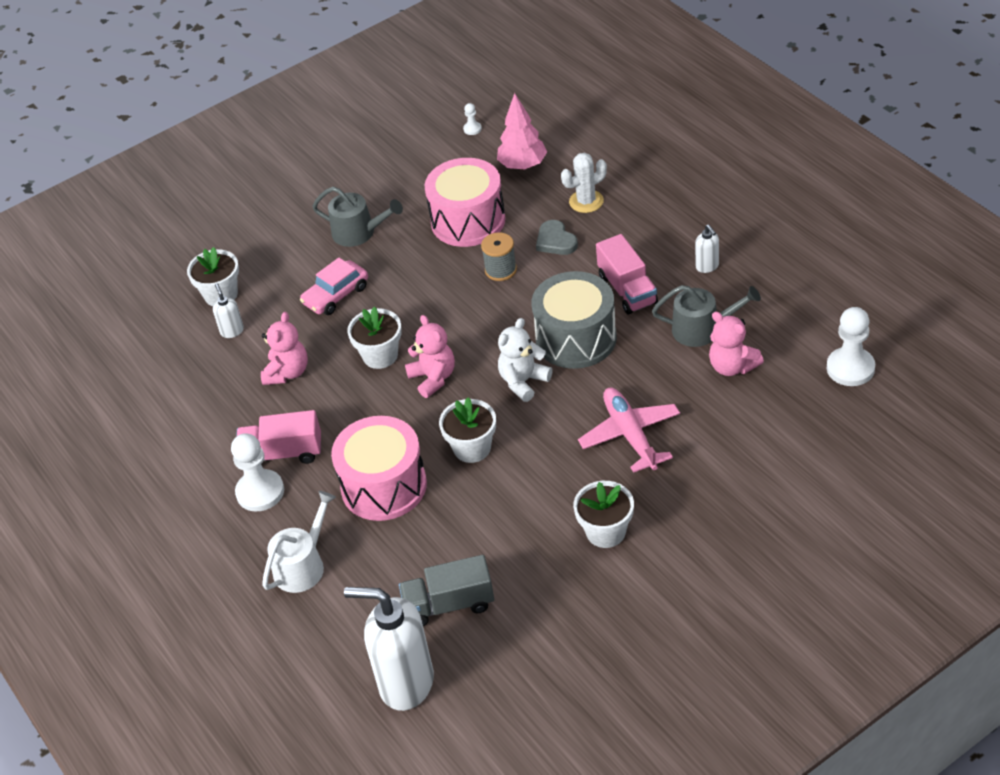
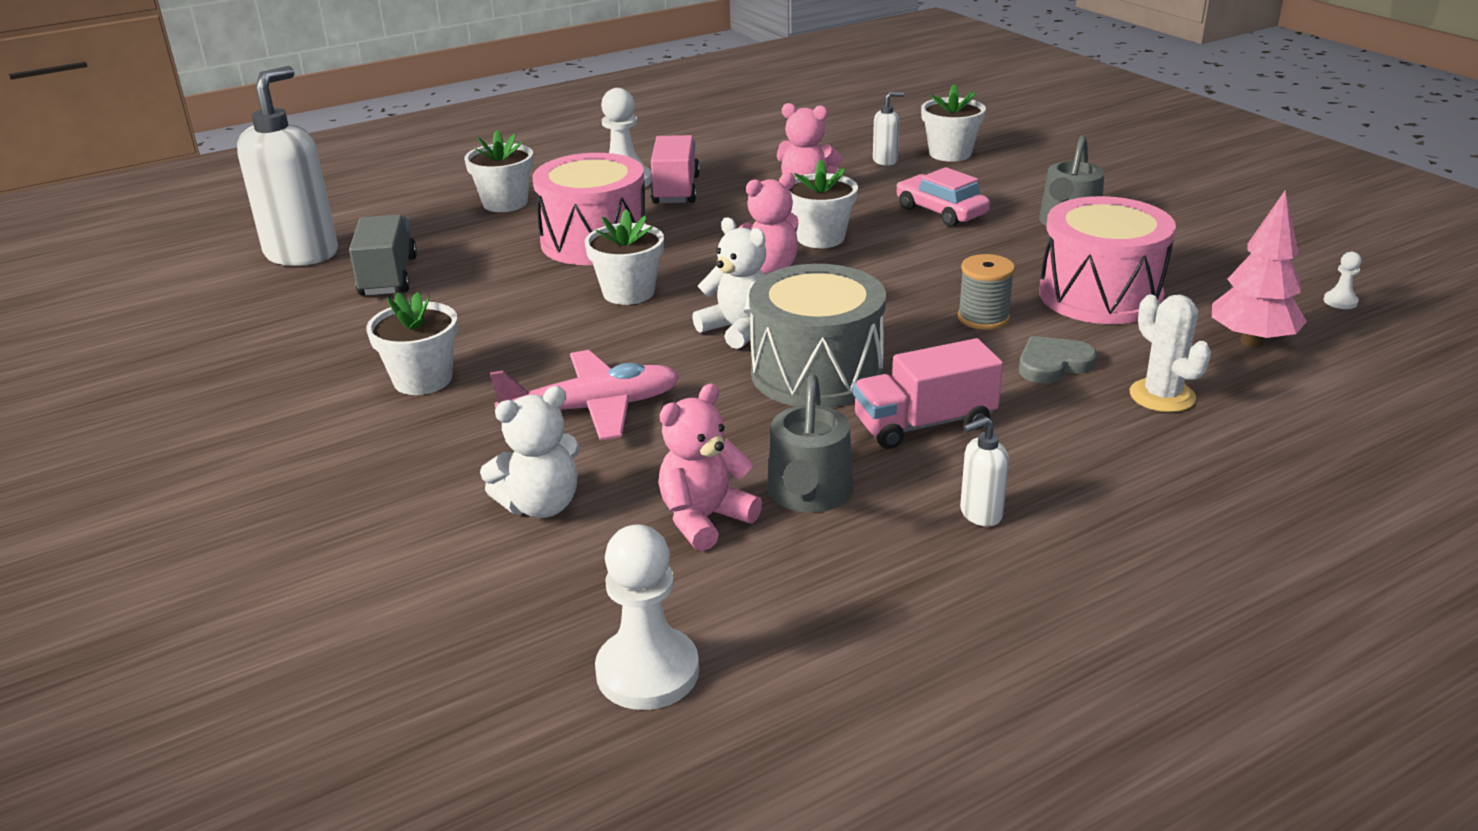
camera: 90 degrees right, 15 degrees down
white watering can [262,491,336,593] -> white flower pot [464,130,533,212]
none -> white teddy bear [480,386,580,518]

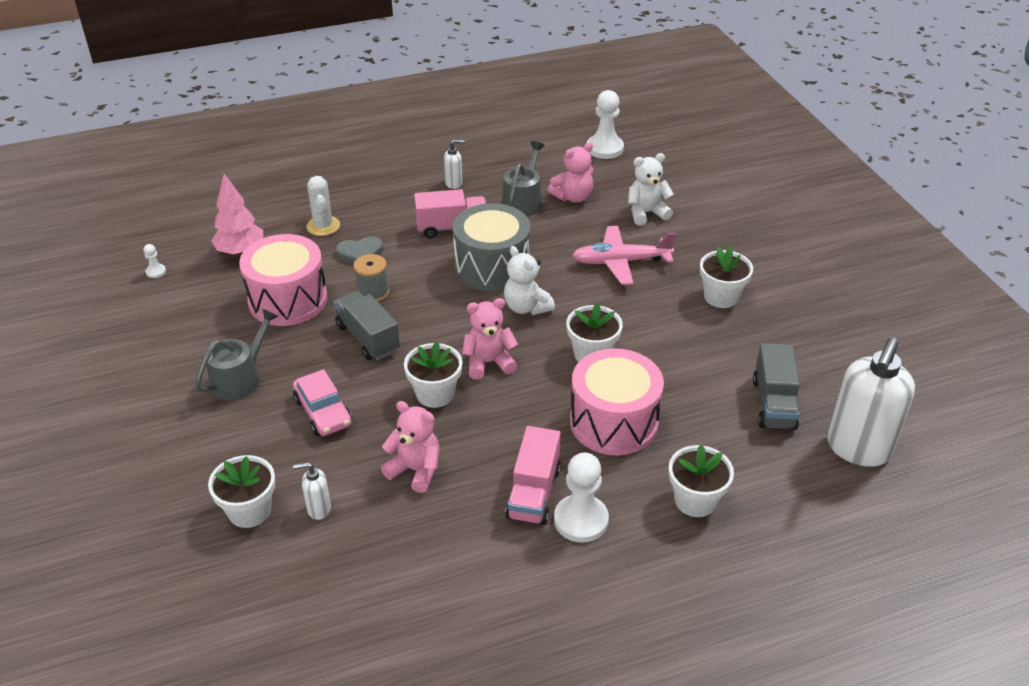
camera: 170 degrees left, 10 degrees up
none -> grey truck [334,291,400,360]

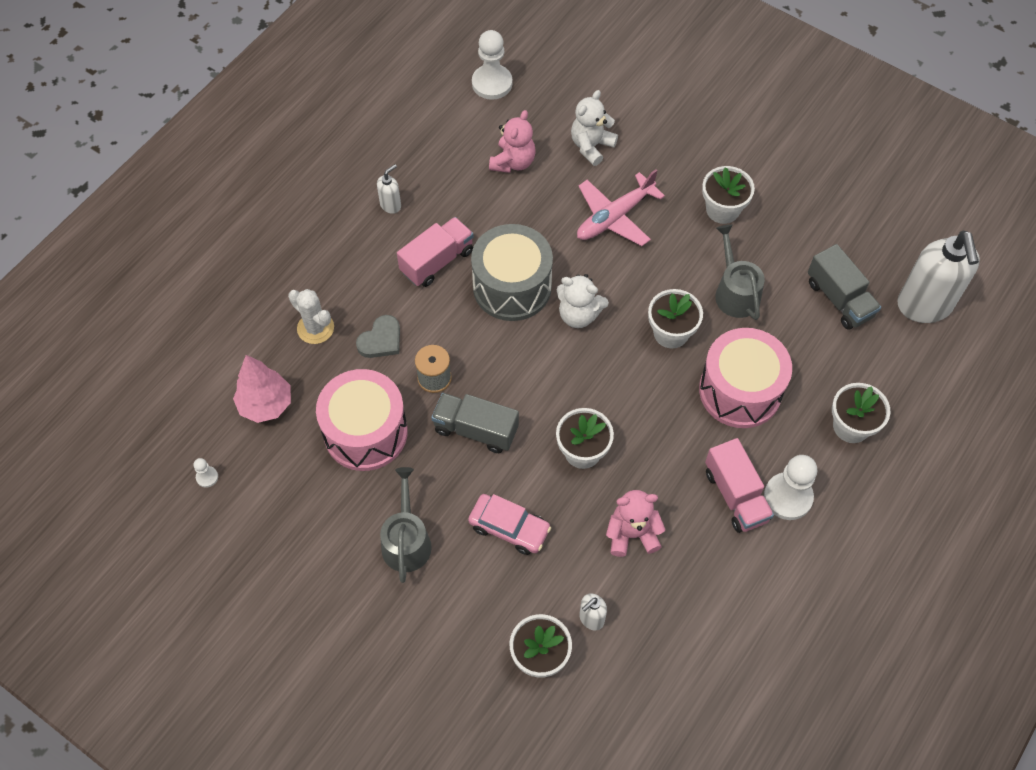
camera: 35 degrees left, 20 degrees up
pink teddy bear [462,298,518,379] -> none
grey watering can [502,141,545,217] -> grey watering can moved to [715,224,765,320]

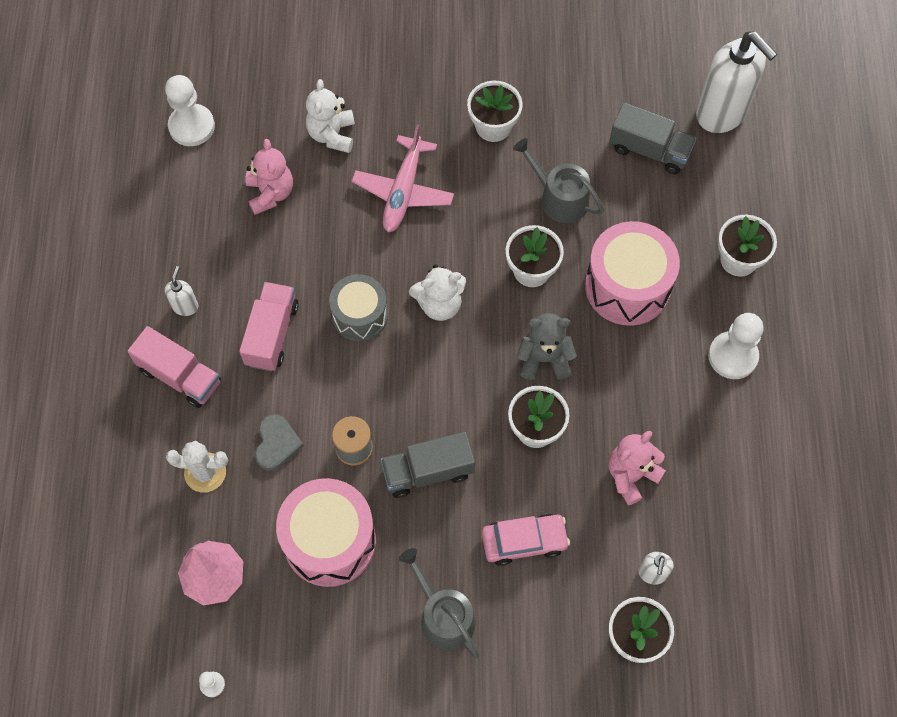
camera: 35 degrees left, 5 degrees up
grey drum [471,224,553,321] -> grey drum [329,274,388,341], size x0.64
pink truck [705,438,774,533] -> pink truck moved to [128,326,221,408]
none -> grey teddy bear [517,313,577,380]

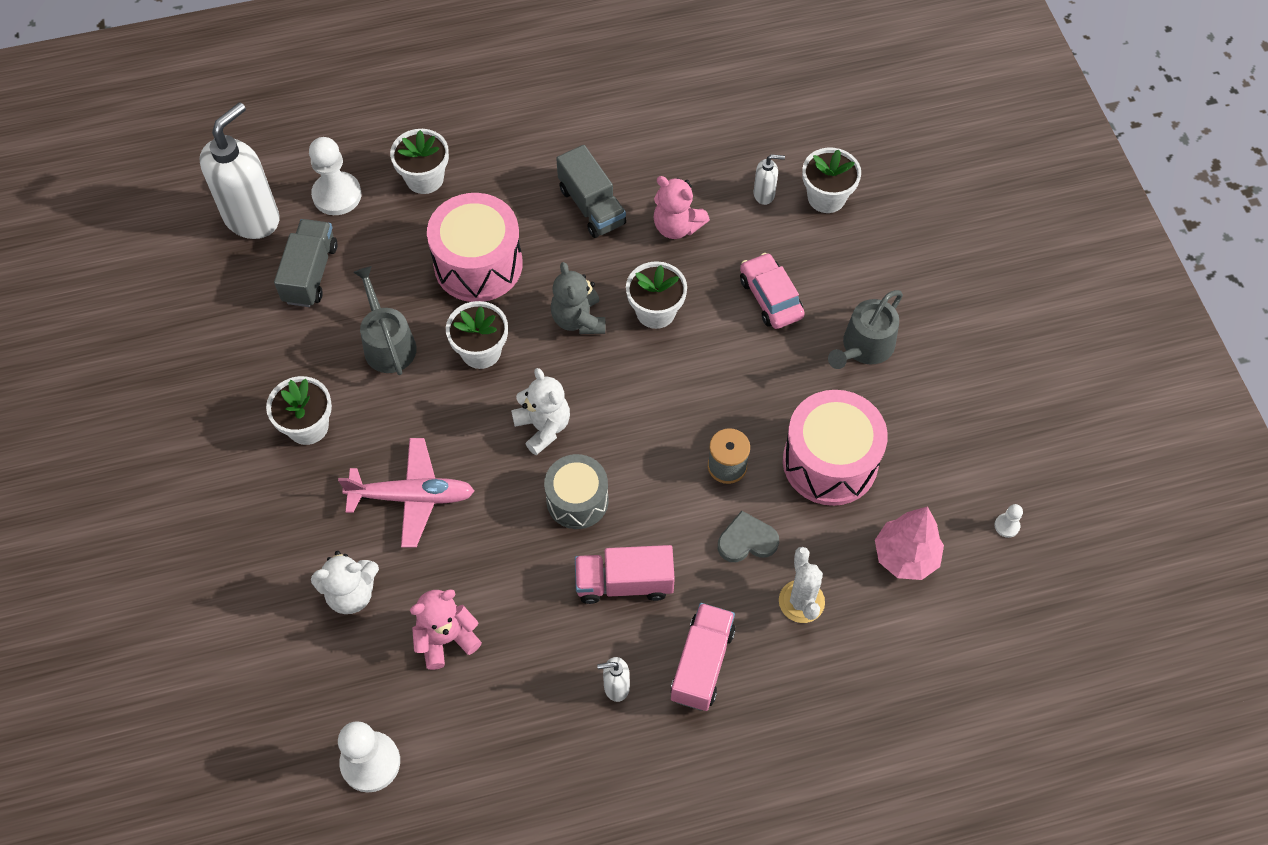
camera: 105 degrees left, 5 degrees down
grey truck [380,432,475,498] -> grey truck moved to [556,145,626,238]
grey watering can [513,138,604,223] -> grey watering can turned 135 degrees clockwise [353,266,417,375]
white pawn [708,313,764,379] -> white pawn moved to [309,137,362,215]

